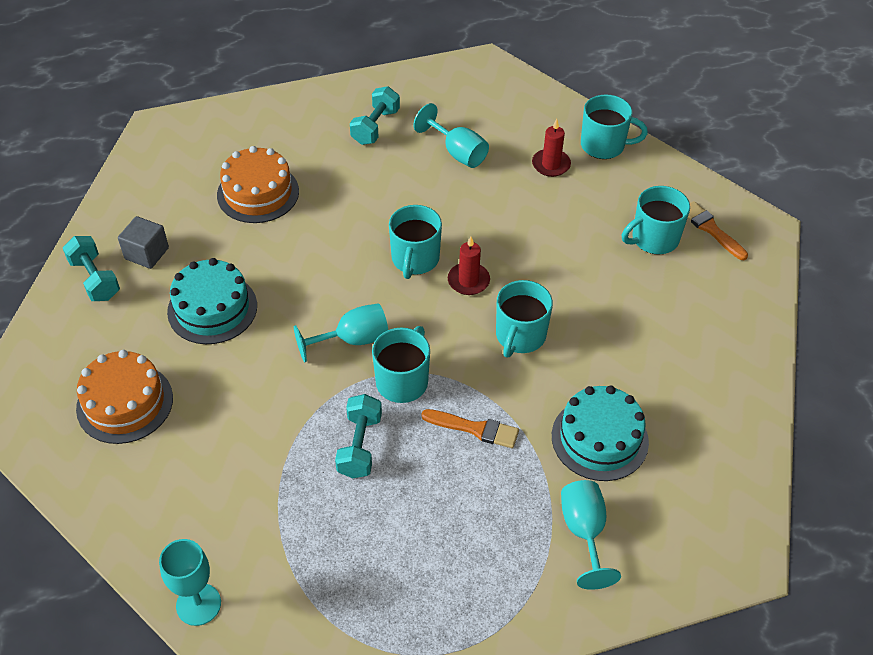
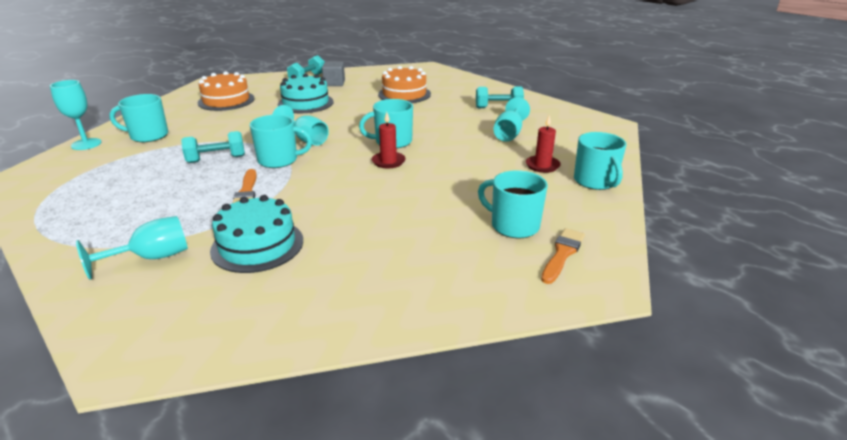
camera: 65 degrees right, 20 degrees down
turquoise mug [496,280,553,358] -> turquoise mug moved to [109,94,168,142]

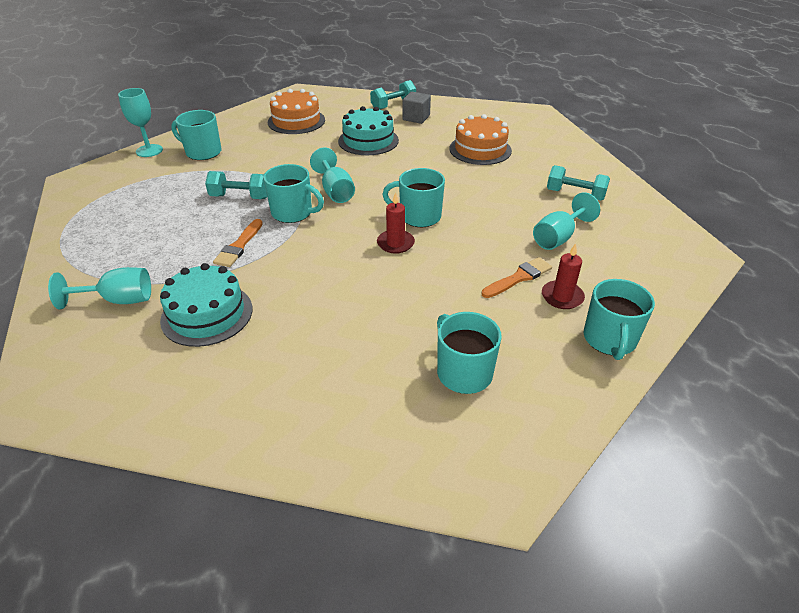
camera: 25 degrees right, 10 degrees up
orange brush [541,228,585,284] -> orange brush moved to [482,257,552,298]

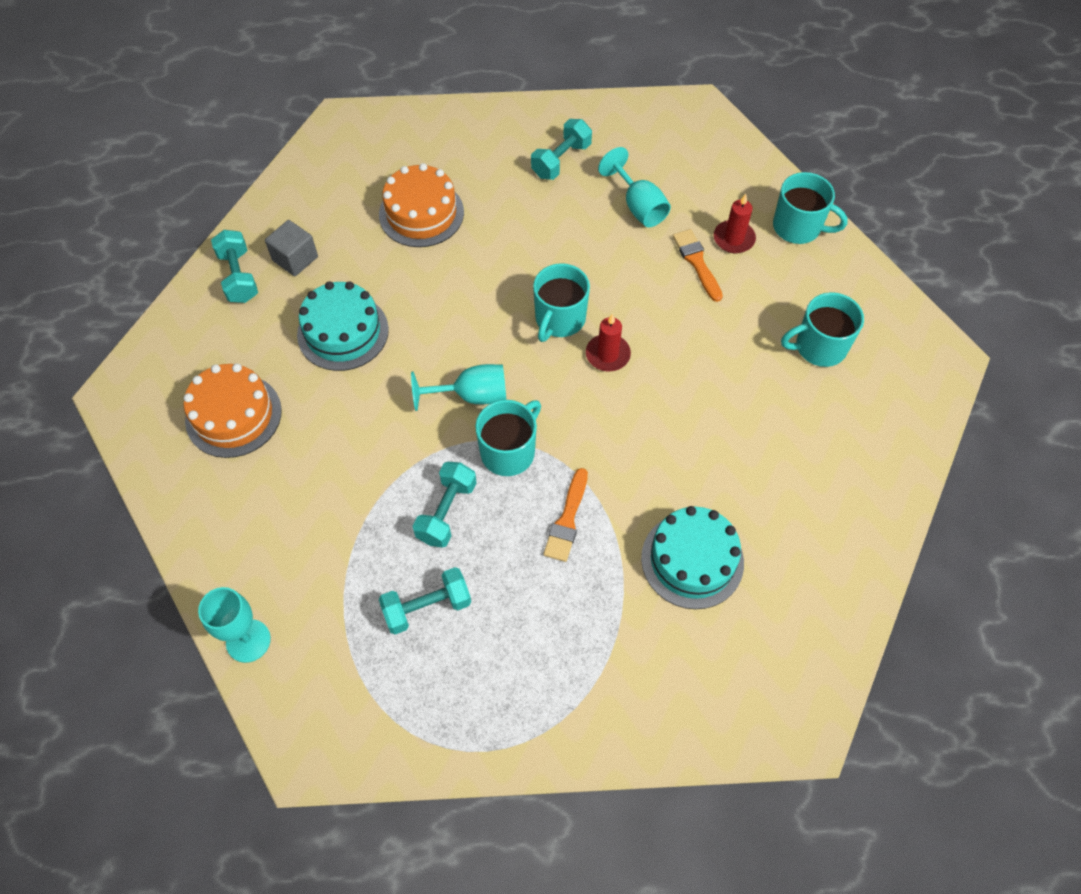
camera: 75 degrees left, 20 degrees up
turquoise goblet [48,267,151,309] -> none
turquoise mug [171,110,222,160] -> none
orange brush [213,219,263,267] -> orange brush turned 75 degrees clockwise [543,468,588,562]
none -> turquoise dumbbell [379,567,471,634]

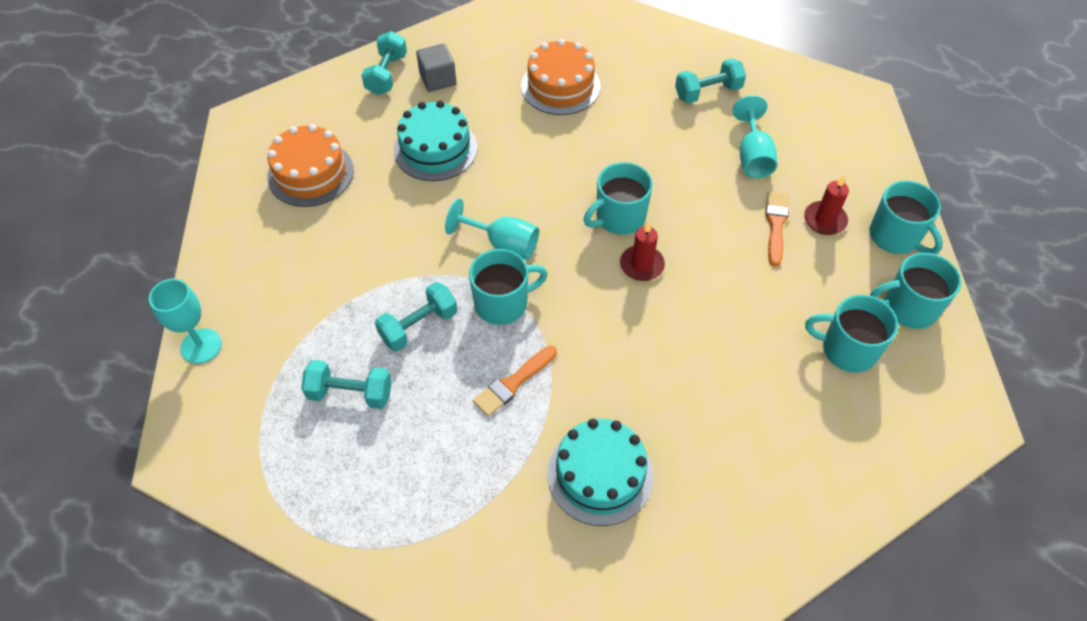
camera: 30 degrees right, 5 degrees down
none -> turquoise mug [870,253,961,329]

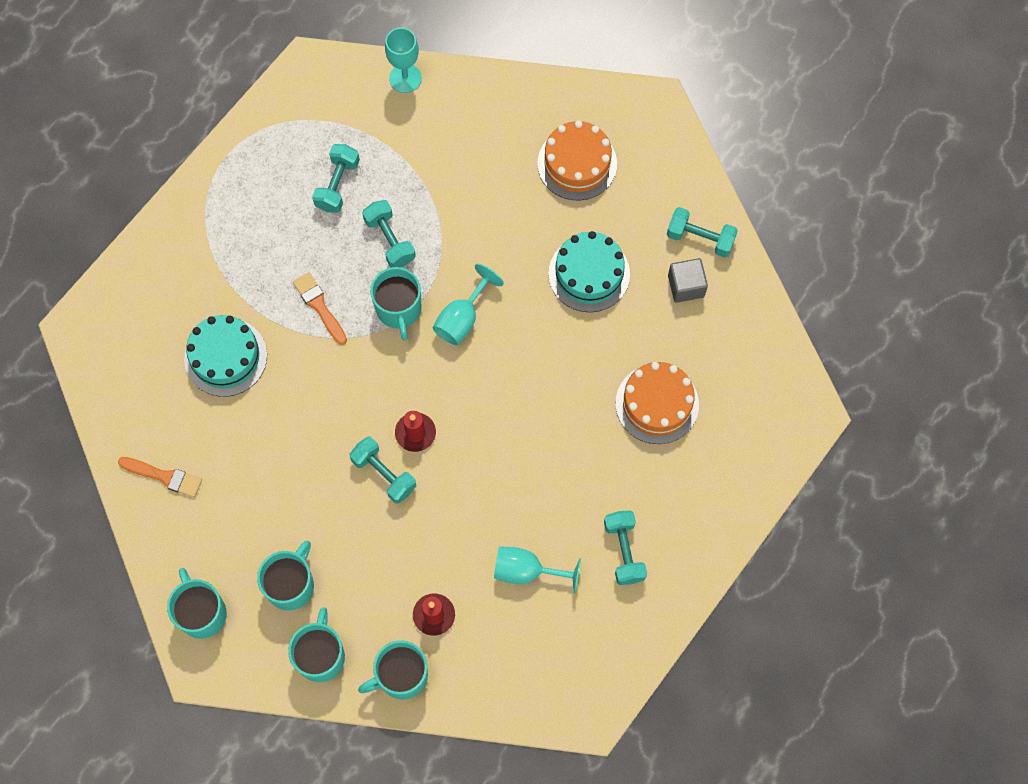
camera: 100 degrees right, 15 degrees up
turquoise mug [584,162,653,235] -> turquoise mug moved to [167,568,227,639]
orange brush [765,192,789,267] -> orange brush moved to [118,457,202,497]
none -> turquoise dumbbell [350,437,416,504]

